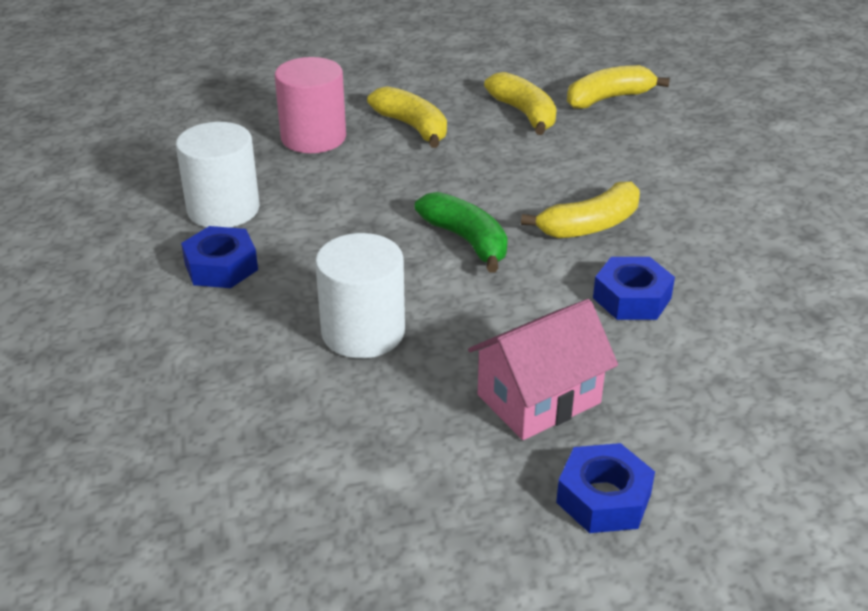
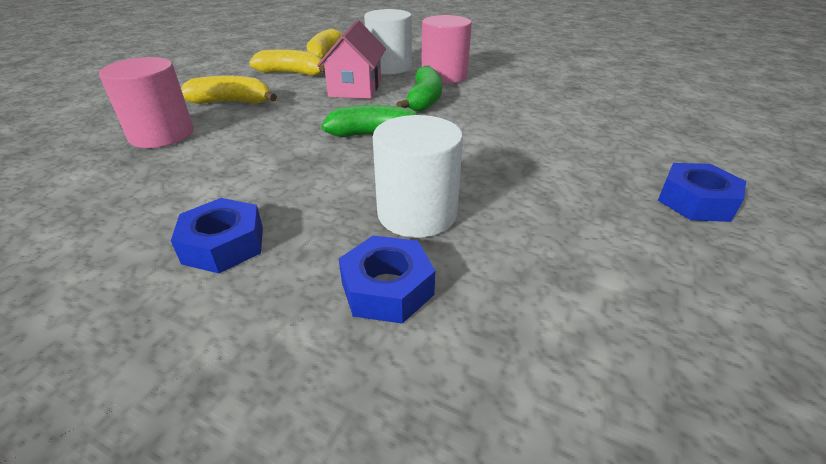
camera: 50 degrees left, 0 degrees up
white cylinder [176,122,260,228] -> white cylinder moved to [364,9,412,75]
pink house [468,299,618,440] -> pink house moved to [317,20,386,99]
yellow banana [521,182,640,238] -> green banana [396,65,442,112]
blue nut [593,257,675,320] -> blue nut moved to [339,235,435,324]
none -> pink cylinder [421,15,472,84]

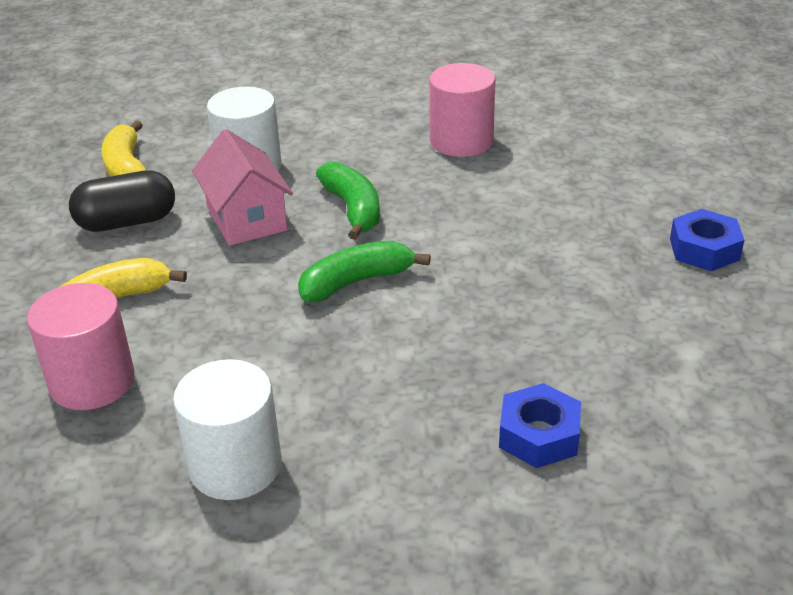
camera: 30 degrees left, 0 degrees up
blue nut [171,198,263,274] -> none
yellow banana [249,49,325,76] -> black capsule [69,170,175,232]
white cylinder [373,115,463,238] -> white cylinder moved to [173,359,281,500]
pink cylinder [421,15,472,84] -> pink cylinder moved to [429,63,496,157]

